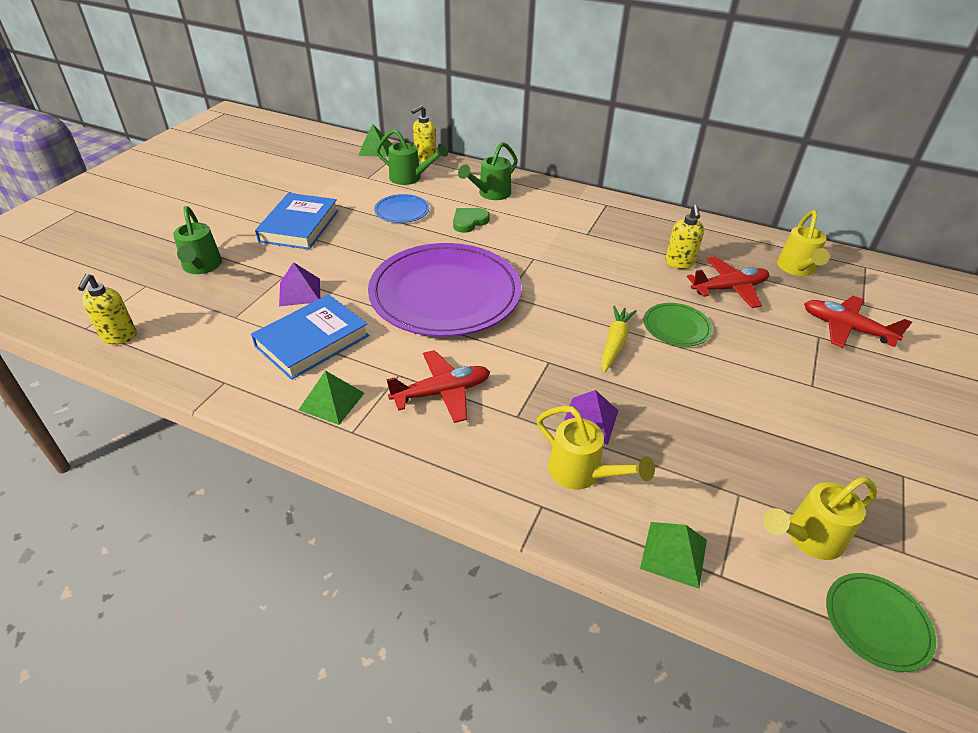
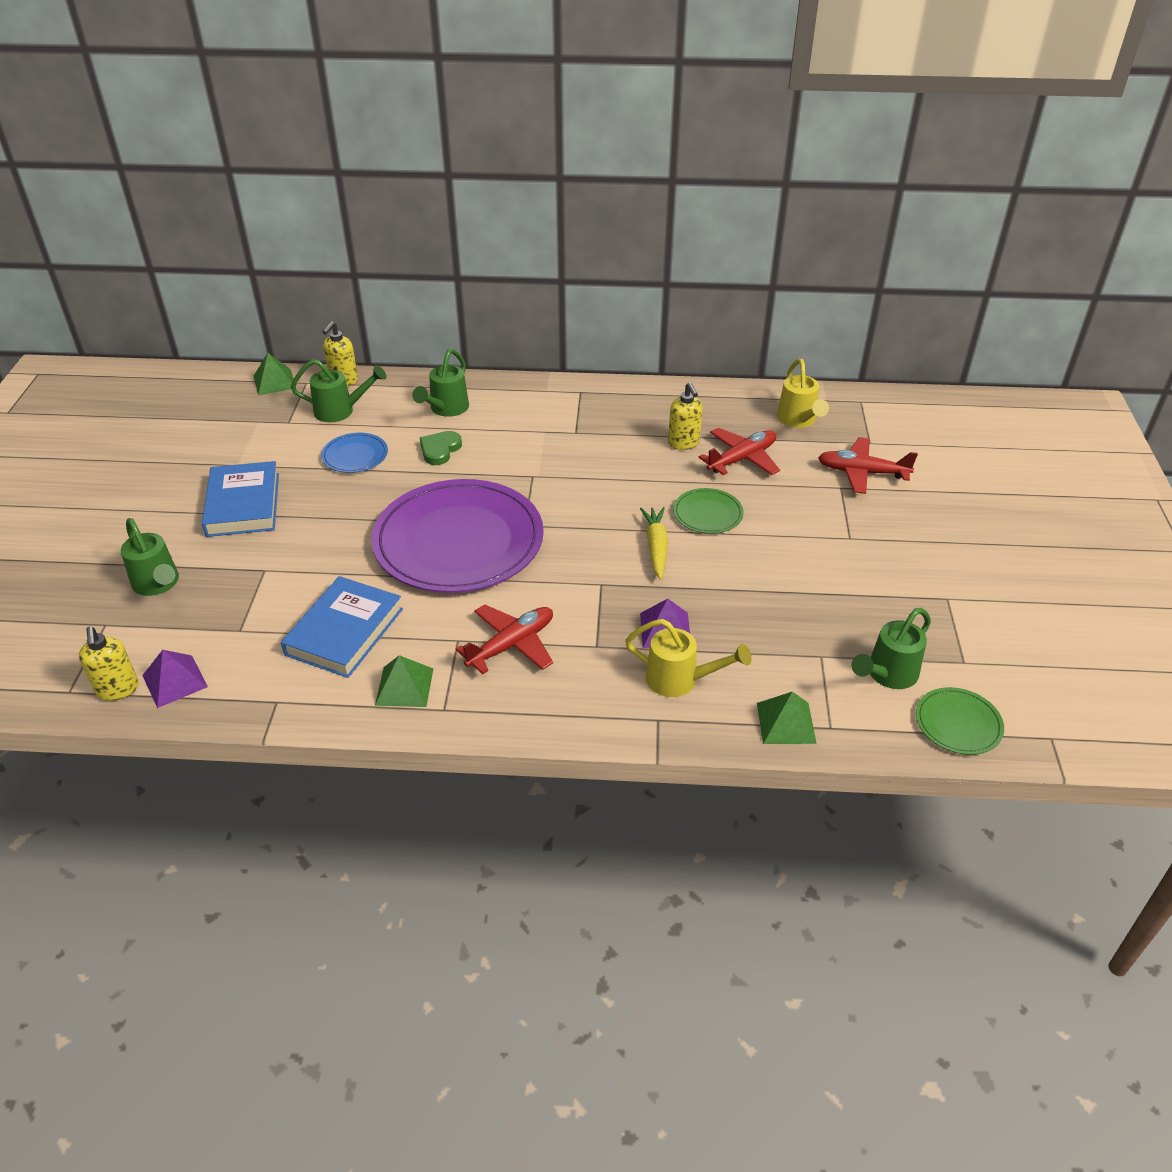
camera: 20 degrees left, 0 degrees up
purple pyramid [279,262,320,306] -> purple pyramid moved to [142,650,208,708]
yellow watering can [763,477,877,560] -> green watering can [851,608,931,689]

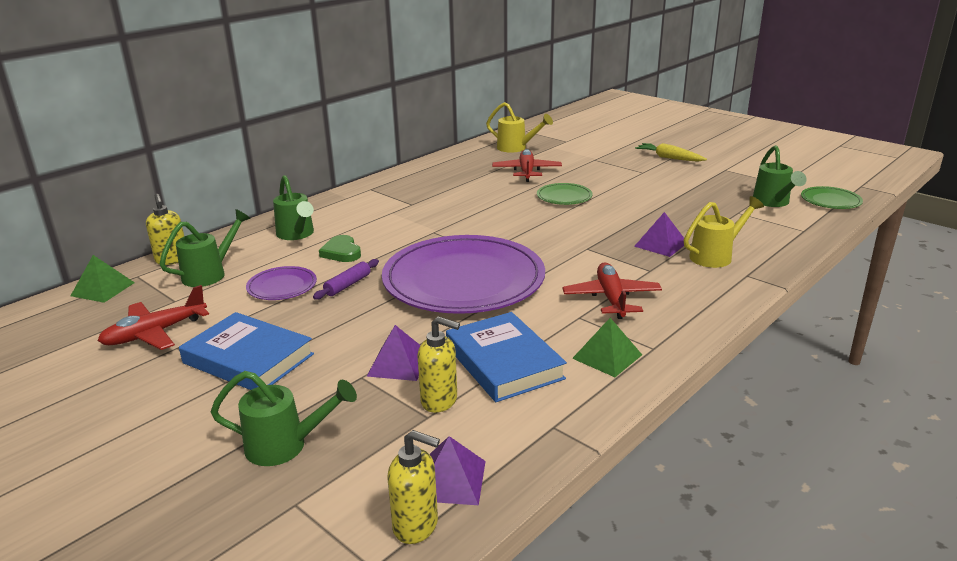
camera: 50 degrees left, 15 degrees down
blue plate [321,433,388,473] -> purple plate [246,266,317,300]
yellow carrot [640,507,668,580] -> yellow carrot moved to [635,143,707,162]
yellow soap dispenser [668,382,703,450] -> yellow soap dispenser moved to [417,316,460,413]
green pyramid [757,692,817,744] -> none
red plane [818,437,918,494] -> red plane moved to [97,285,209,350]
none -> purple rolling pin [313,259,379,300]
none -> purple pyramid [367,325,421,381]

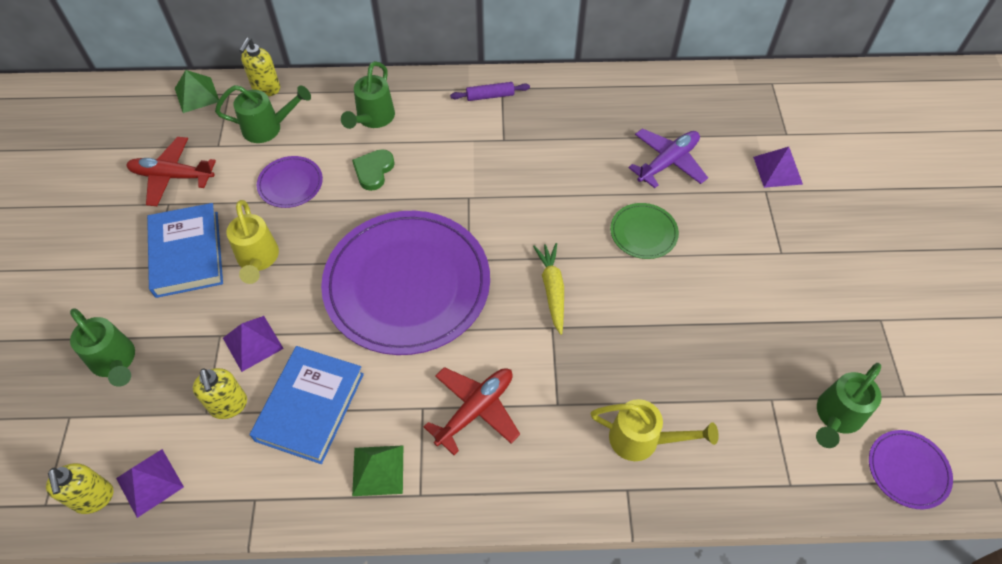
camera: 45 degrees right, 30 degrees up
purple rolling pin [313,259,379,300] -> purple rolling pin moved to [450,82,530,101]
yellow watering can [486,102,553,152] -> yellow watering can moved to [226,200,279,284]
red plane [492,149,562,182] -> purple plane [628,128,708,188]
purple pyramid [634,212,684,257] -> purple pyramid moved to [753,147,803,188]
yellow carrot [635,143,707,162] -> yellow carrot moved to [533,243,564,335]
green plate [801,186,863,209] -> purple plate [869,430,953,509]

